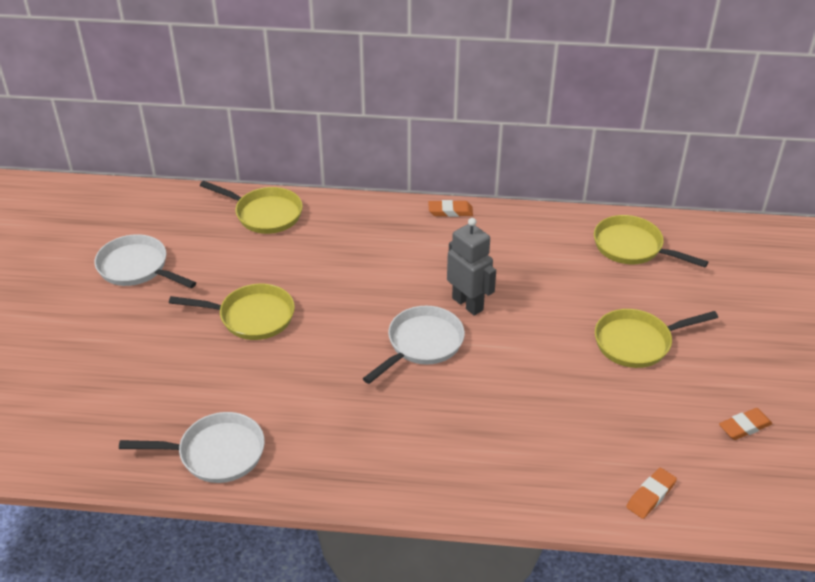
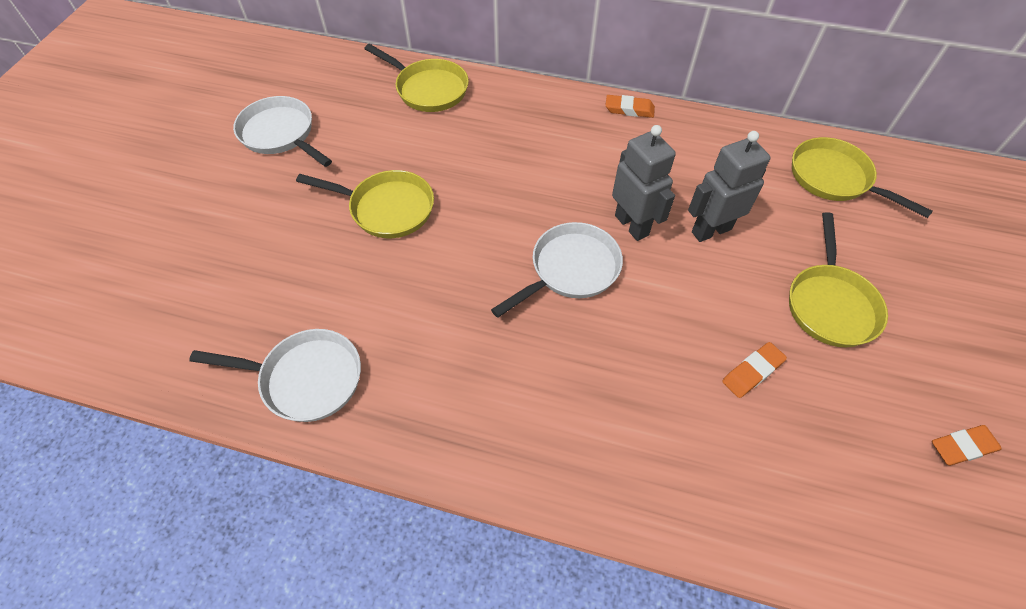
camera: 10 degrees right, 15 degrees up
yellow pan [595,309,718,368] -> yellow pan turned 75 degrees counterclockwise [789,212,888,347]
orange eraser [626,468,677,519] -> orange eraser moved to [722,342,787,398]
none -> grey robot [688,131,770,242]

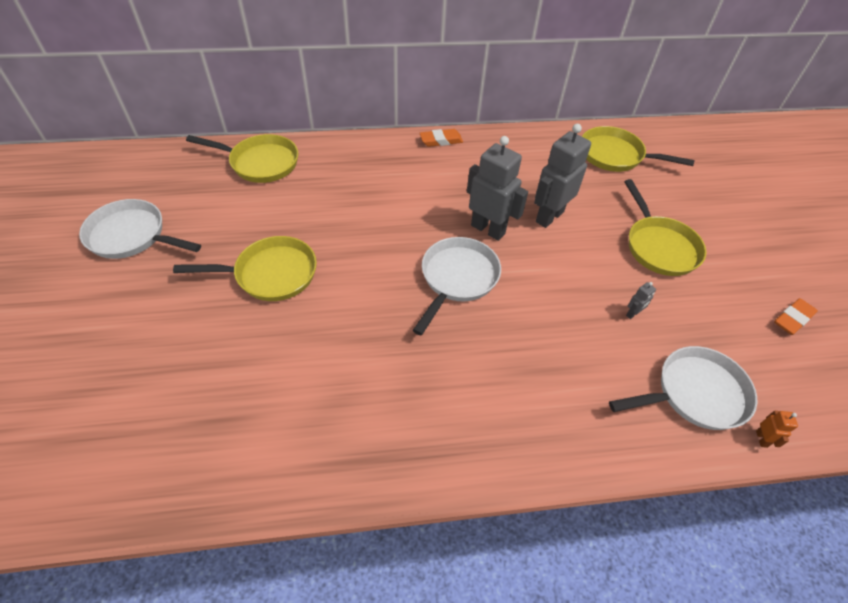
camera: 25 degrees left, 5 degrees down
white pan [189,329,361,422] -> white pan moved to [609,346,757,430]
orange eraser [722,342,787,398] -> grey robot [626,282,656,319]
none -> orange robot [756,411,798,448]

